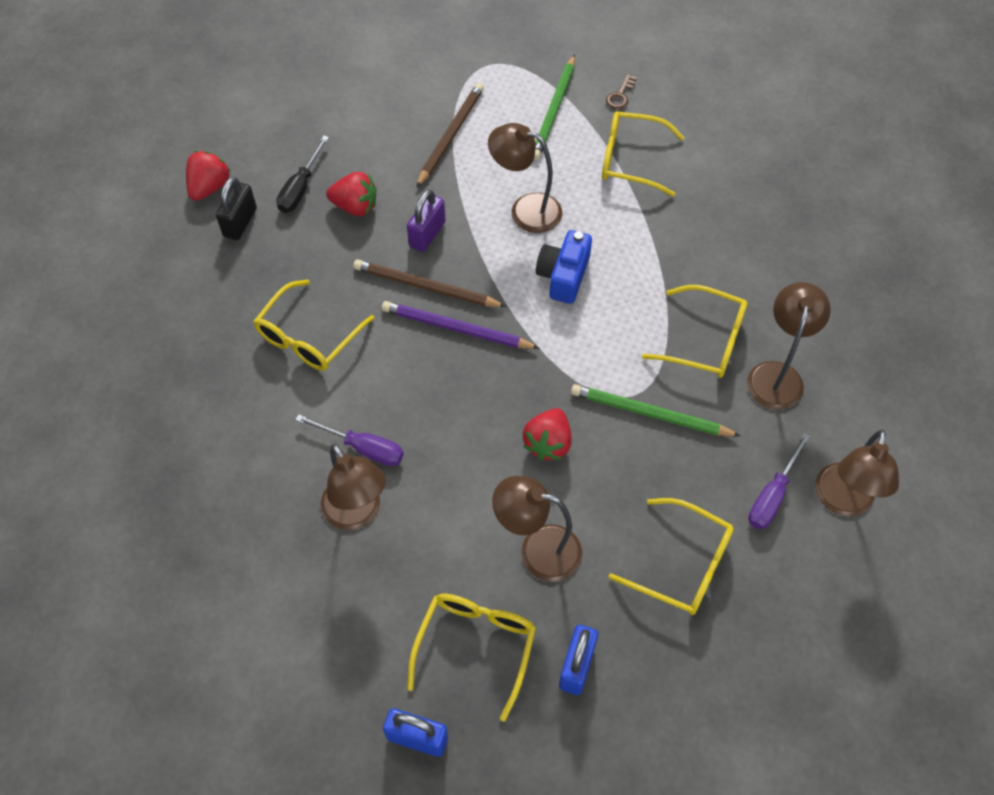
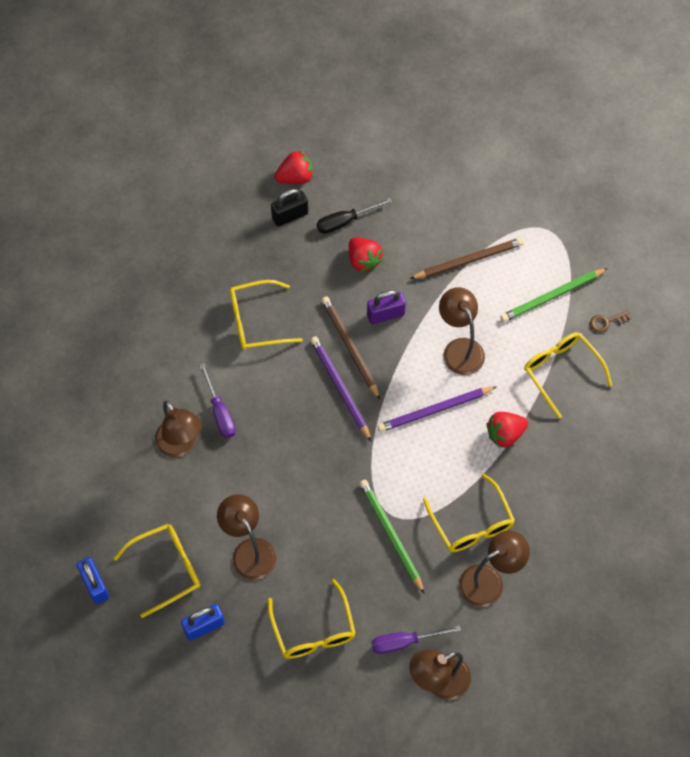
camera: 45 degrees right, 5 degrees up
brown lamp [320,444,386,530] -> brown lamp turned 45 degrees counterclockwise [155,401,202,458]
red strawberry [523,408,572,461] -> red strawberry moved to [487,412,528,448]
blue camera [536,230,592,304] -> purple pencil [377,387,496,432]

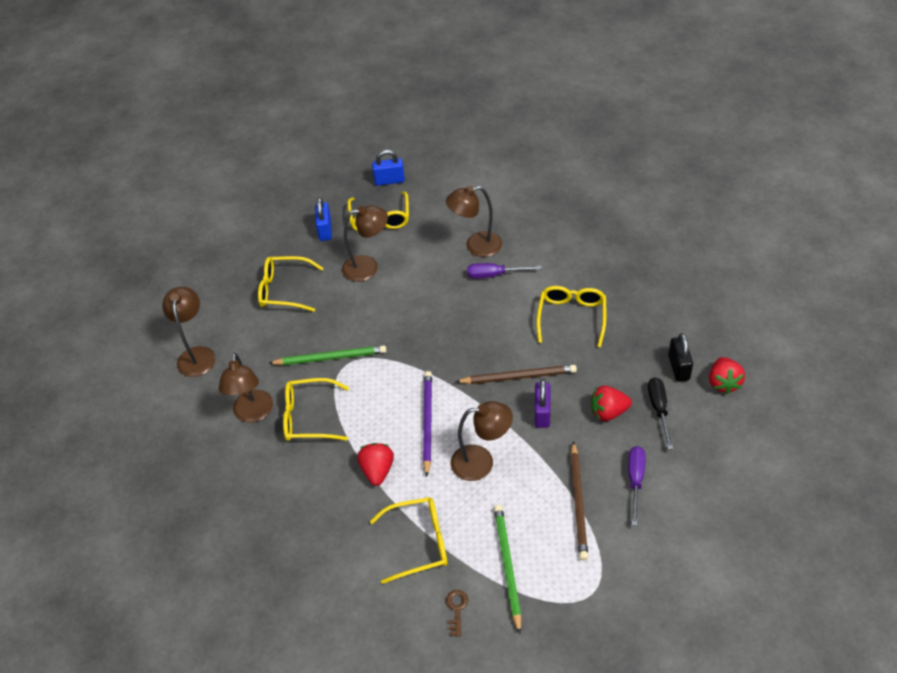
camera: 115 degrees right, 15 degrees down
purple pencil [310,336,371,441] -> none
purple screwdriver [371,625,461,654] -> purple screwdriver moved to [628,446,646,526]

